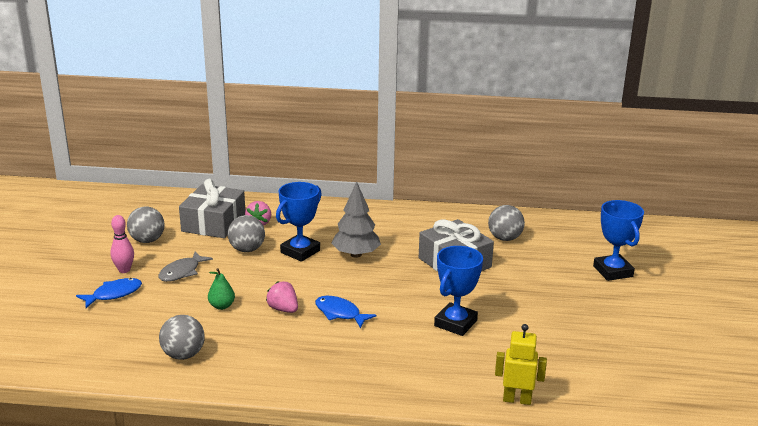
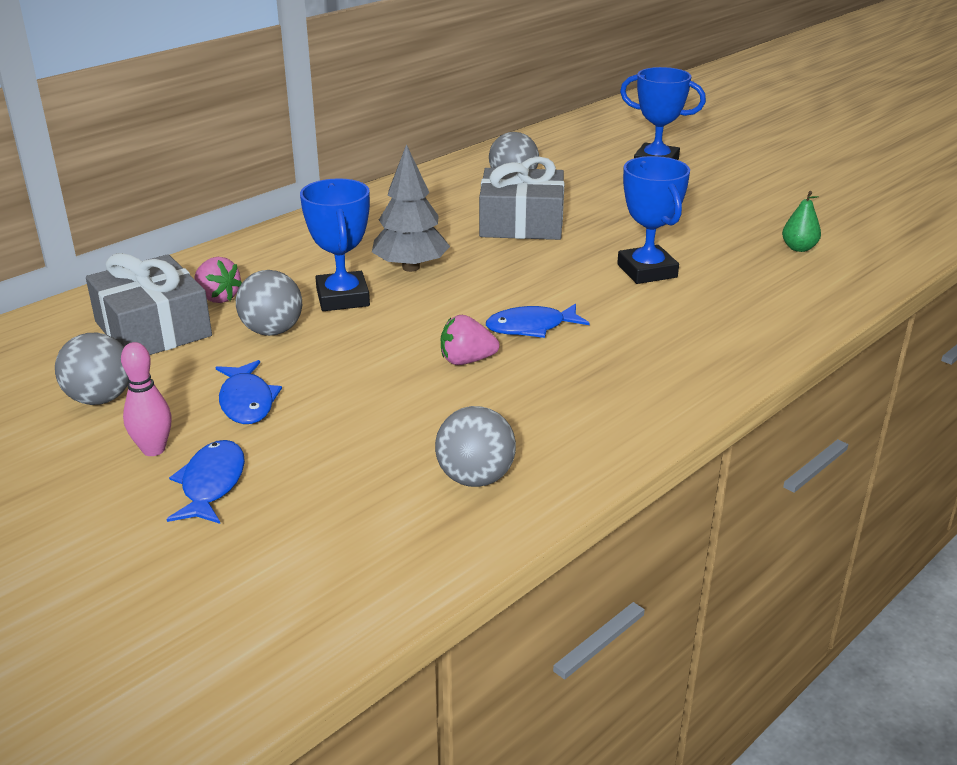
camera: 50 degrees left, 5 degrees up
grey fish [158,251,213,282] -> blue fish [215,360,282,424]
green pear [208,268,235,310] -> green pear moved to [782,191,821,252]
yellow robot [495,324,547,405] -> none

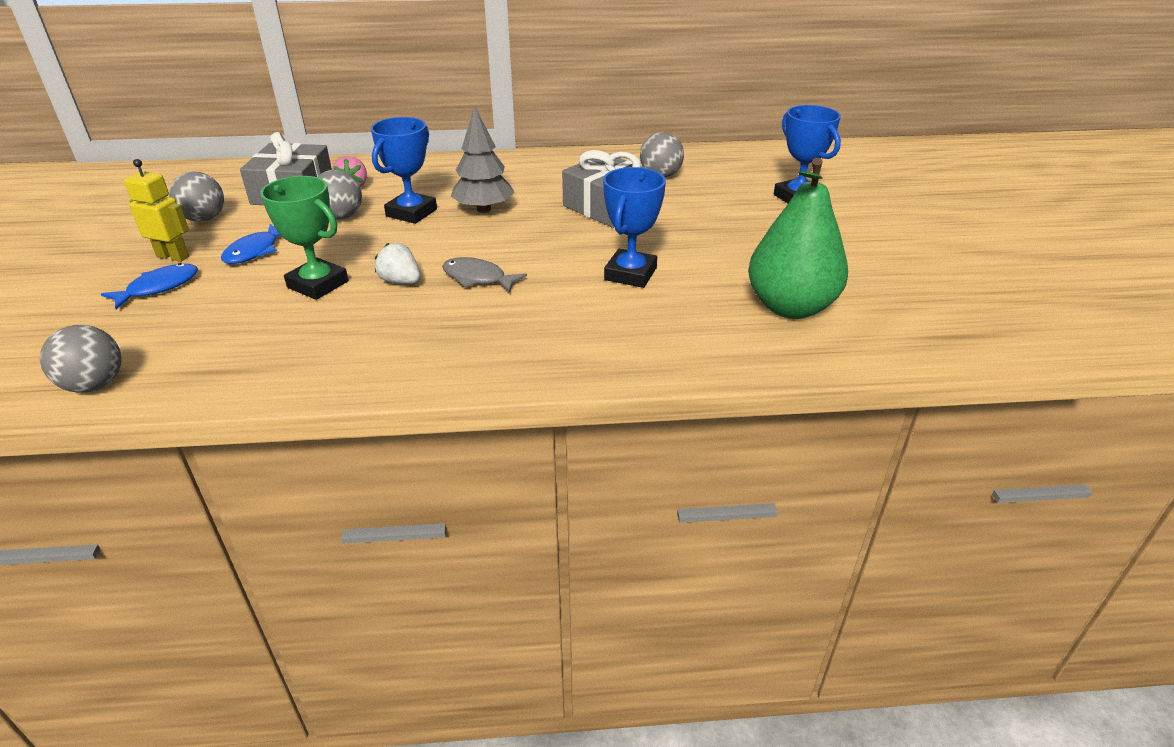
camera: 40 degrees right, 5 degrees up
pink bowling pin [121,342,171,456] -> yellow robot [124,159,189,262]
grey ball [435,406,516,487] -> grey ball moved to [40,325,122,393]
pink strawberry [441,315,499,365] -> white strawberry [375,243,420,284]
blue fish [486,303,590,338] -> grey fish [442,257,527,293]
green pear [782,191,821,252] -> green pear [748,158,848,319], size x2.46
none -> green trophy [260,176,348,300]

